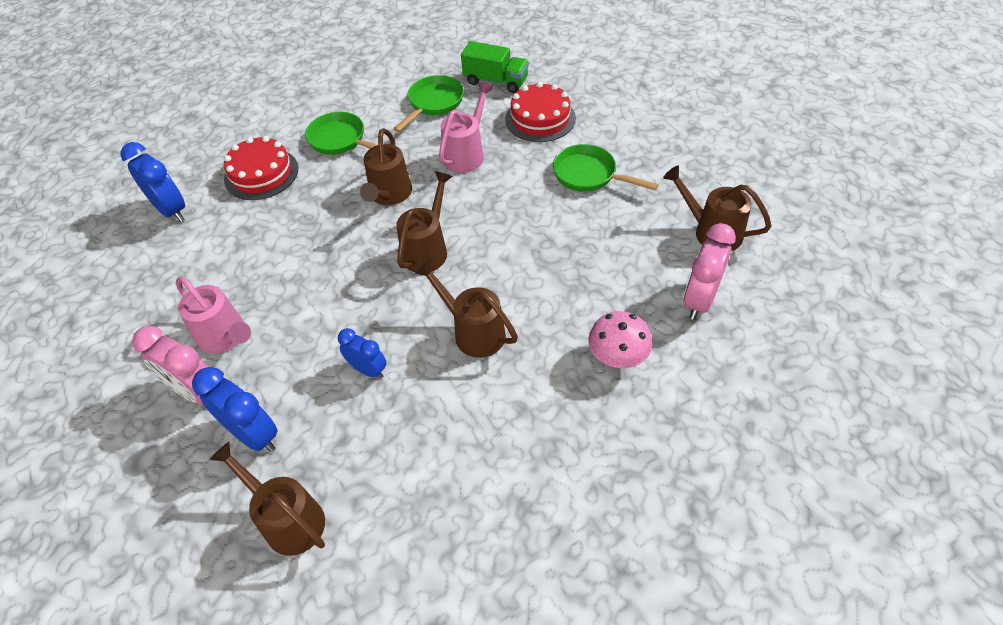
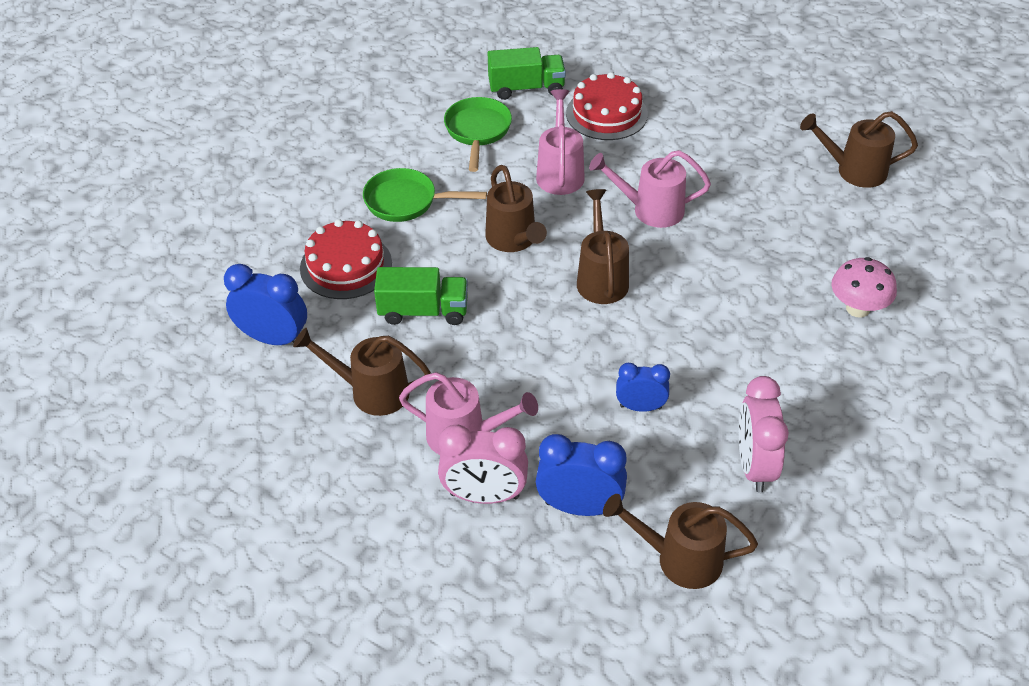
camera: 30 degrees left, 5 degrees down
brown watering can [415,260,518,358] -> brown watering can moved to [293,328,431,416]
green pan [553,144,658,192] -> none
pink clock [683,223,736,320] -> pink clock moved to [739,376,789,493]
none -> green truck [374,267,468,325]
none -> pink watering can [589,150,711,228]

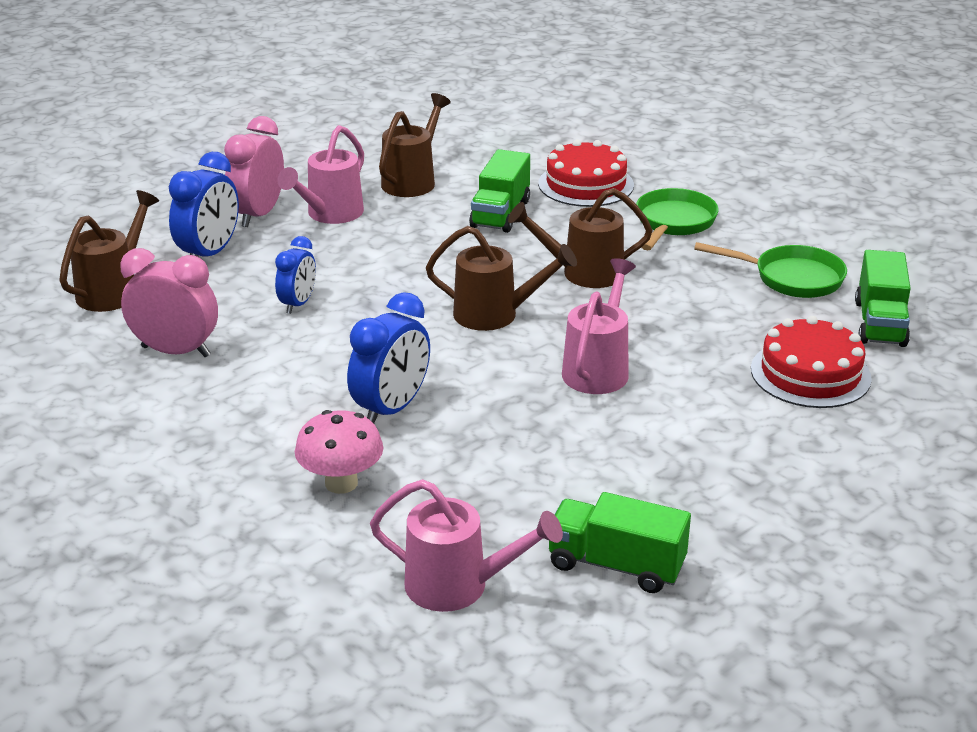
camera: 105 degrees right, 15 degrees down
blue clock [224,264,307,345] -> blue clock moved to [347,292,430,423]
pink watering can [536,89,585,195] -> pink watering can moved to [370,479,563,612]
brown watering can [800,111,918,188] -> green truck [549,492,691,593]

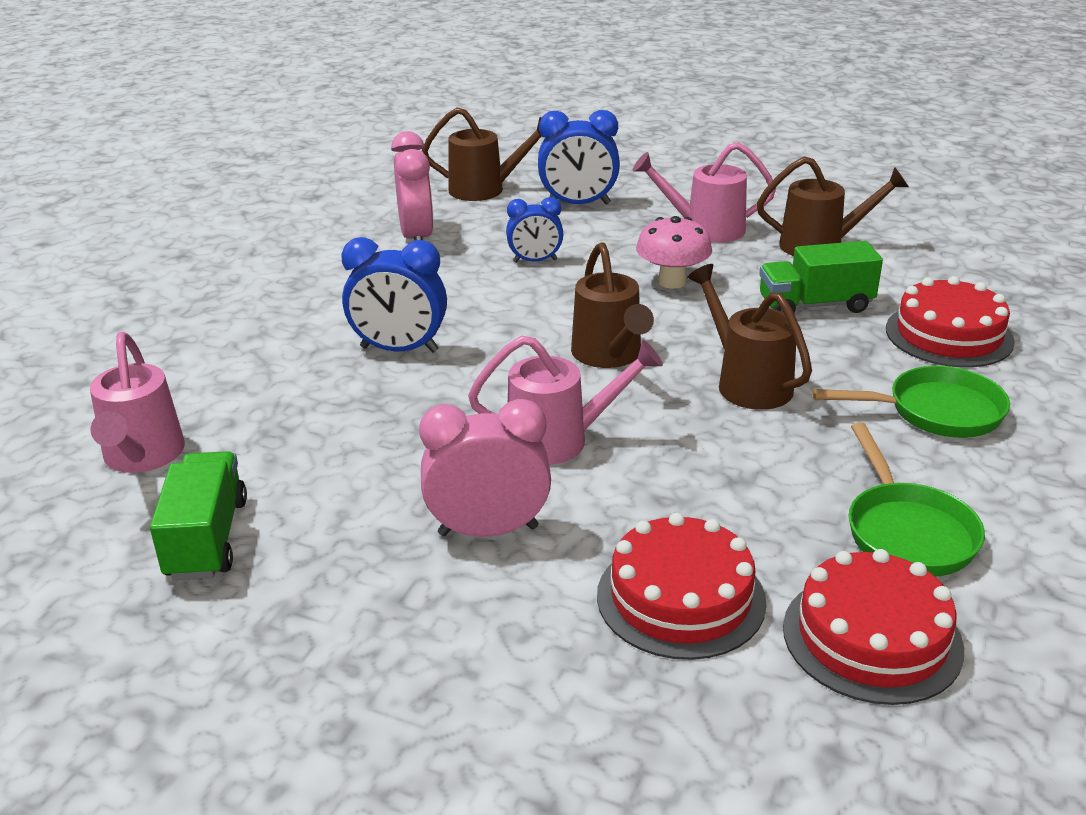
camera: 65 degrees right, 0 degrees up
pink clock [224,116,284,227] -> pink clock moved to [419,399,551,537]
pink mushroom [295,410,383,494] -> pink mushroom moved to [636,216,712,289]
green truck [855,250,911,347] -> red cake [783,549,964,705]

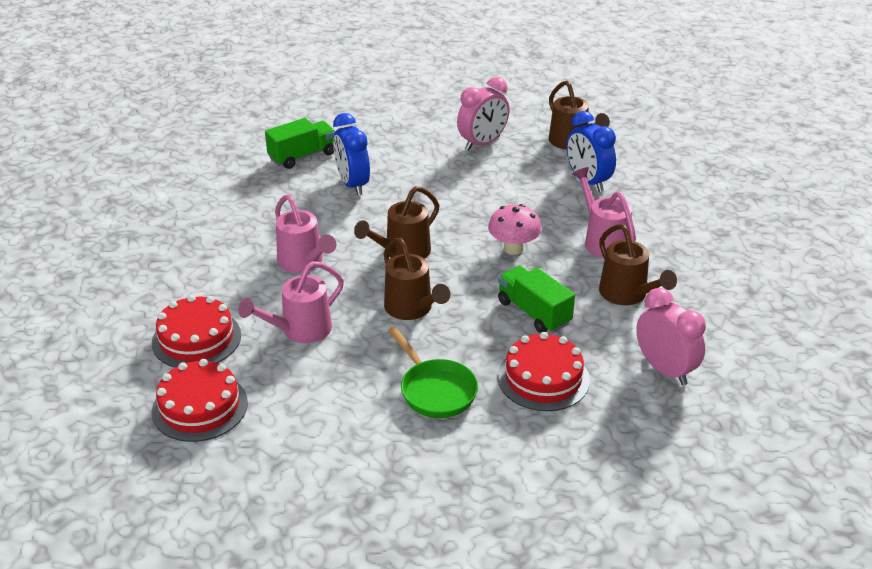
camera: 60 degrees right, 5 degrees up
pink watering can [90,332,185,473] -> pink watering can moved to [238,261,344,343]
green truck [150,451,247,580] -> green truck moved to [265,118,335,169]
pink clock [419,399,551,537] -> pink clock moved to [636,288,706,386]
blue clock [506,197,563,263] -> none
brown watering can [687,264,812,410] -> brown watering can turned 120 degrees clockwise [384,238,450,320]
green pan [849,423,985,577] -> none

